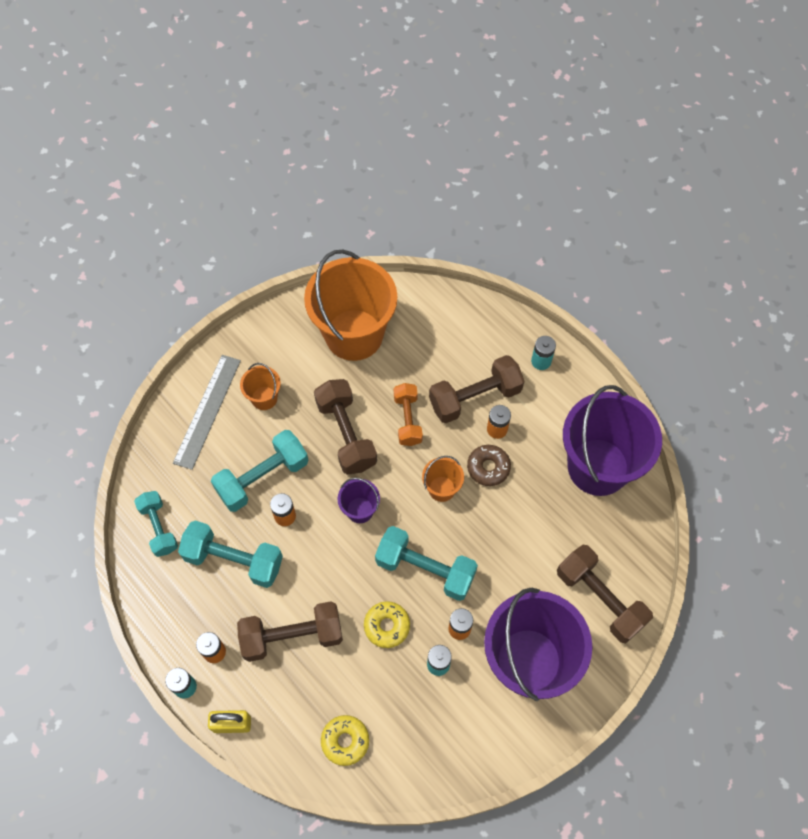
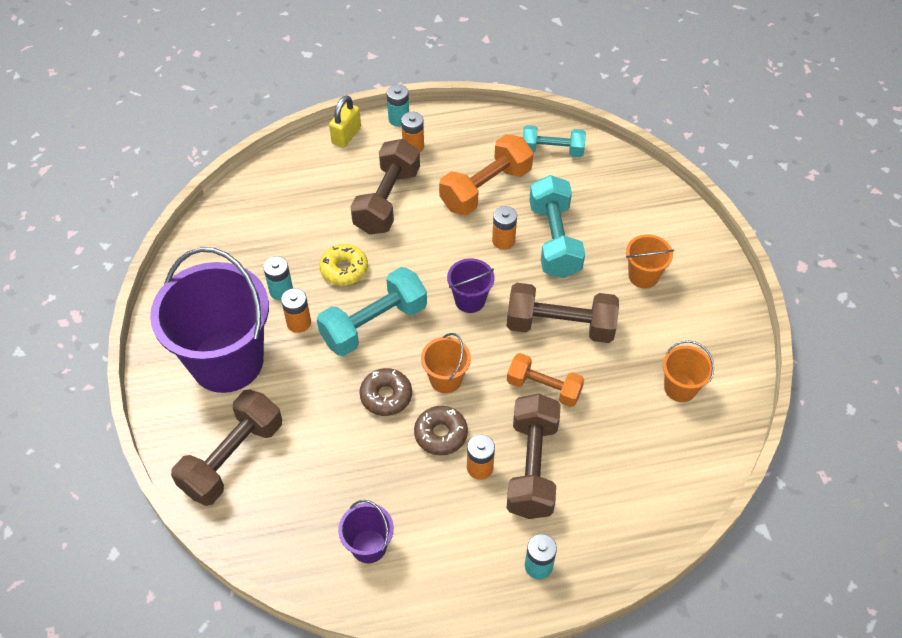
camera: 120 degrees right, 10 degrees down
grey ruler [173,355,241,470] -> none
turquoise dumbbell [178,520,283,588] -> orange dumbbell [439,134,534,215]
orange bucket [304,250,397,361] -> orange bucket [663,341,714,402], size x0.44
yellow donut [321,715,369,766] -> none
brown dumbbell [557,545,653,643] -> brown dumbbell turned 45 degrees counterclockwise [171,390,282,506]
purple bucket [563,385,662,496] -> purple bucket [338,500,394,563], size x0.44
none -> brown donut [360,368,412,416]

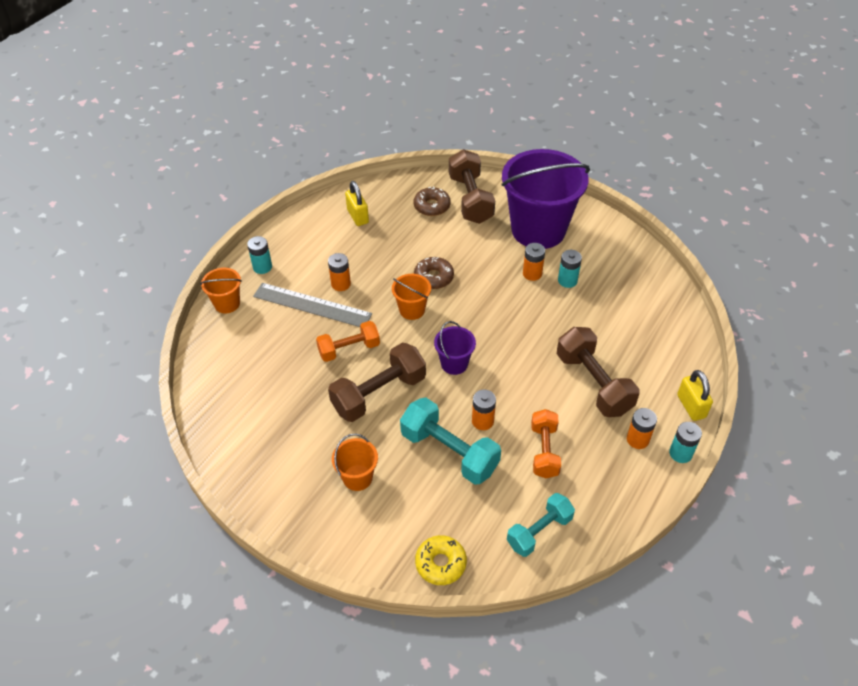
camera: 135 degrees right, 5 degrees down
turquoise dumbbell [317,267,427,356] -> none
yellow donut [319,244,368,286] -> yellow donut moved to [415,535,467,585]
purple bucket [338,500,394,563] -> yellow padlock [345,181,369,226]
brown donut [414,406,468,455] -> brown donut moved to [413,186,451,216]
orange dumbbell [439,134,534,215] -> orange dumbbell [531,409,561,478], size x0.66
brown dumbbell [506,393,561,519] -> grey ruler [253,283,372,327]
orange bucket [663,341,714,402] -> orange bucket moved to [200,268,242,313]

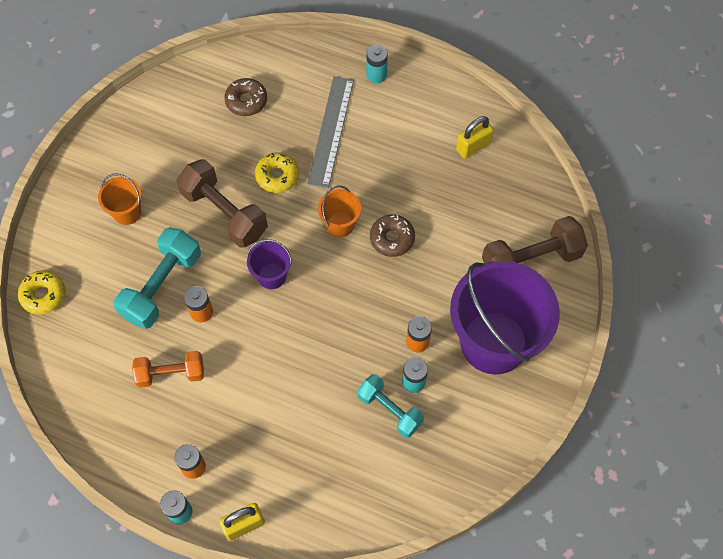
camera: 80 degrees right, 15 degrees up
orange bucket [200,268,242,313] -> none
orange dumbbell [316,321,380,362] -> yellow donut [255,152,299,193]
orange battery [328,253,351,291] -> none
brown donut [413,186,451,216] -> brown donut moved to [224,78,267,116]
turquoise dumbbell [507,493,575,557] -> turquoise dumbbell moved to [357,374,424,438]
brown dumbbell [557,327,640,417] -> none

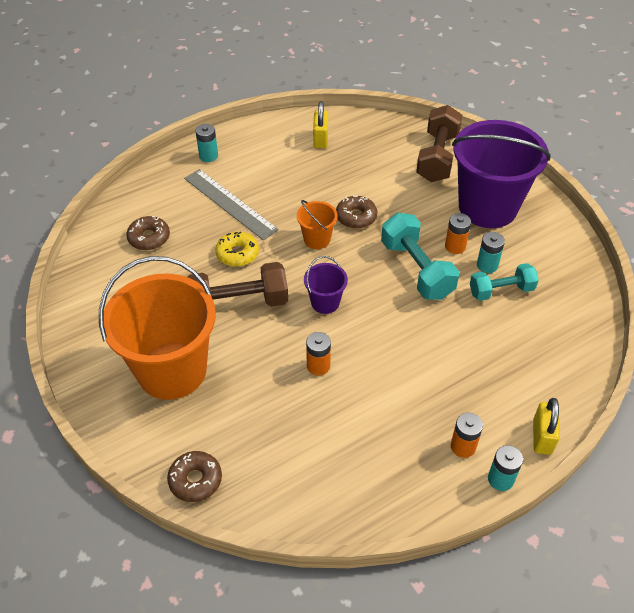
camera: 55 degrees left, 15 degrees down
yellow donut [18,270,65,315] -> brown donut [167,451,222,502]
orange bucket [98,174,142,225] -> orange bucket [99,256,216,400], size x2.28
turquoise dumbbell [114,227,201,329] -> turquoise dumbbell moved to [381,213,459,300]
orange dumbbell [132,351,204,388] -> none

